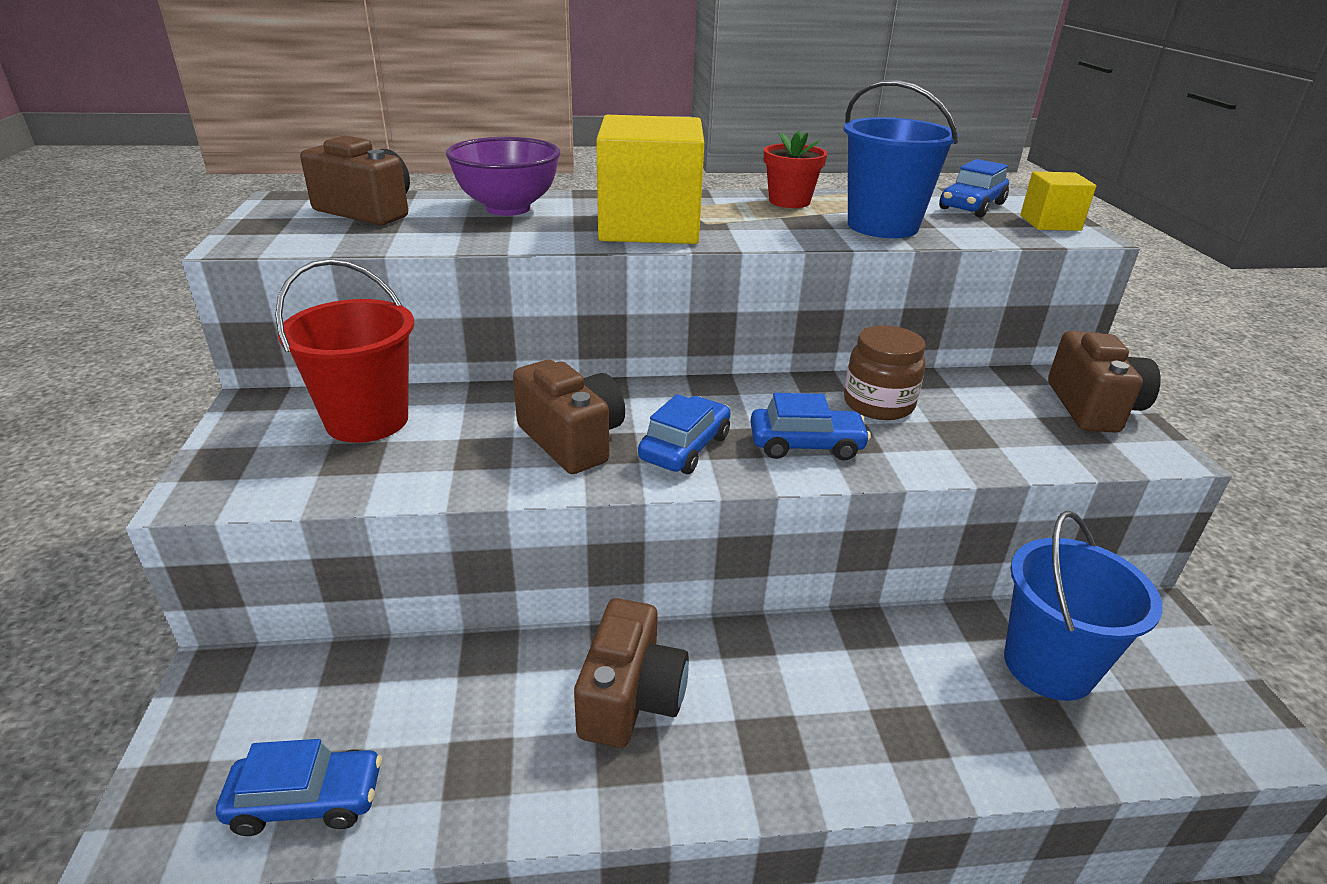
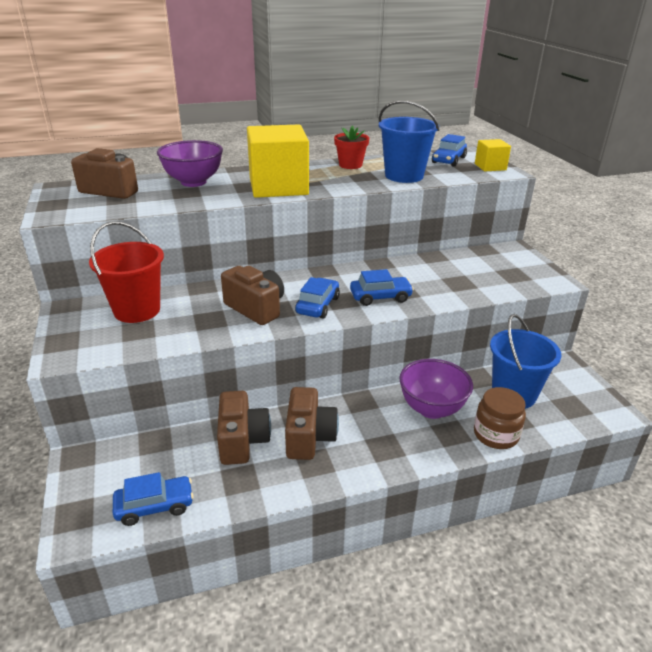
camera: 10 degrees left, 0 degrees up
brown jar [844,325,926,420] -> brown jar moved to [474,387,526,449]
brown camera [1048,331,1161,433] -> brown camera moved to [217,391,271,465]
none -> purple bowl [399,359,473,419]

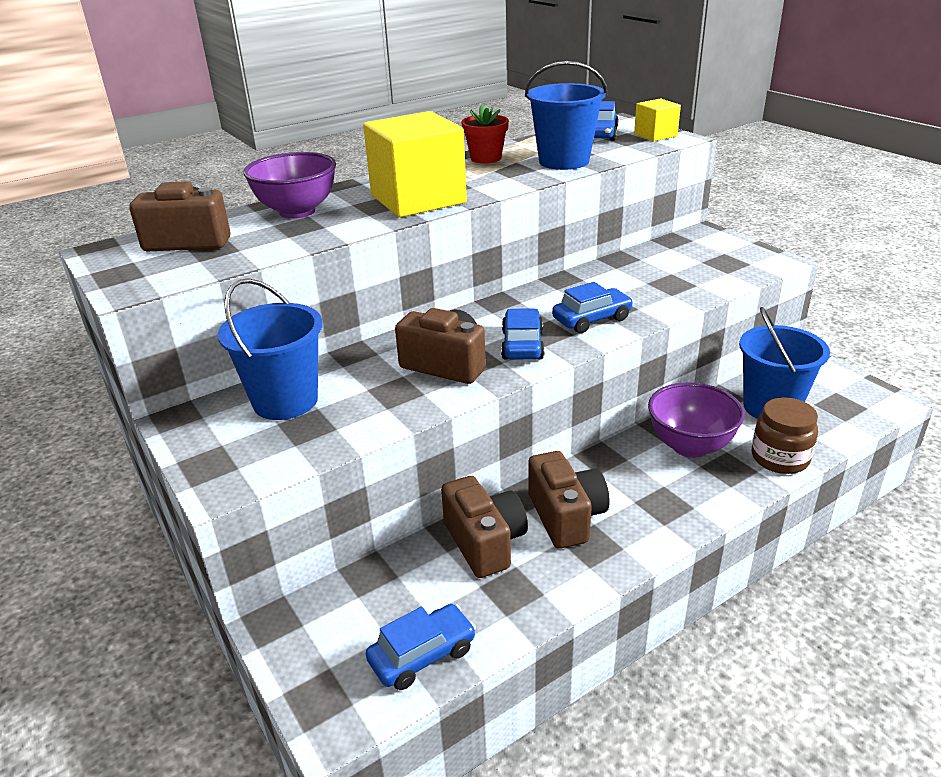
camera: 15 degrees left, 0 degrees up
red bucket [89,221,164,323] -> blue bucket [218,278,323,420]

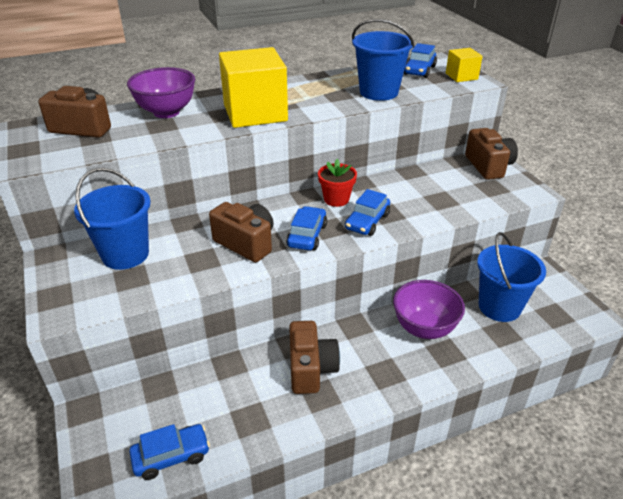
camera: 10 degrees right, 5 degrees up
brown camera [441,476,528,578] -> brown camera moved to [465,128,518,180]
red flower pot [461,105,509,164] -> red flower pot moved to [318,159,357,207]
blue car [552,282,633,333] -> blue car turned 135 degrees clockwise [345,189,390,236]
brown jar [752,397,818,474] -> none

